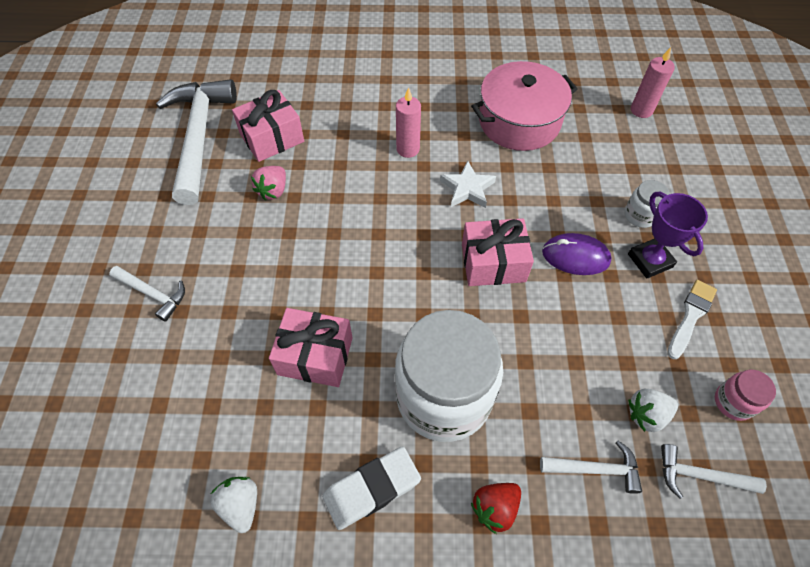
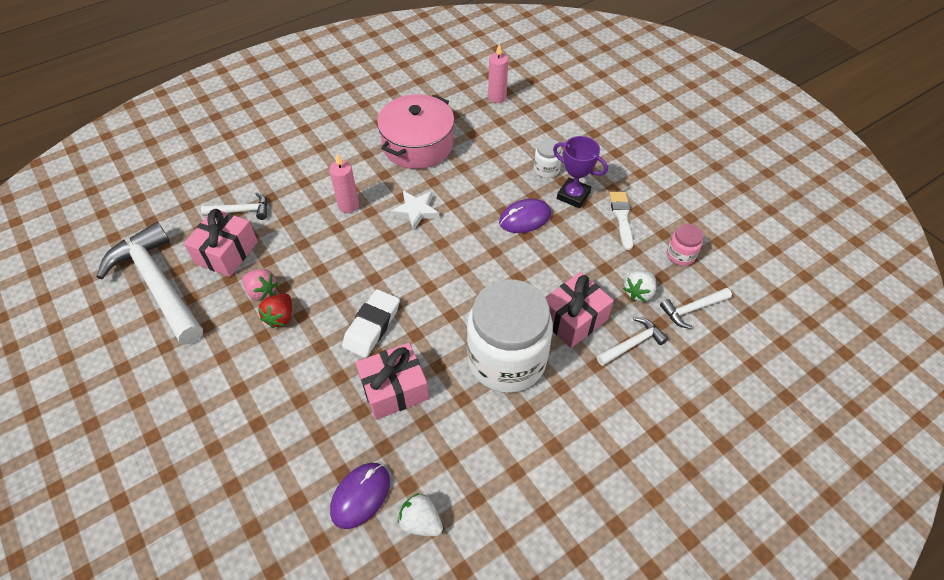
camera: 35 degrees left, 5 degrees down
white hammer [109,266,185,322] -> white hammer moved to [201,192,267,220]
pink strawberry [251,166,286,200] -> pink strawberry turned 45 degrees counterclockwise [242,269,278,301]
white eraser [322,446,421,530] -> white eraser moved to [342,289,400,358]
pink gift [462,218,534,286] -> pink gift moved to [545,272,614,348]
red strawberry [471,483,521,534] -> red strawberry moved to [258,293,292,328]
none -> purple mouse [330,463,390,529]

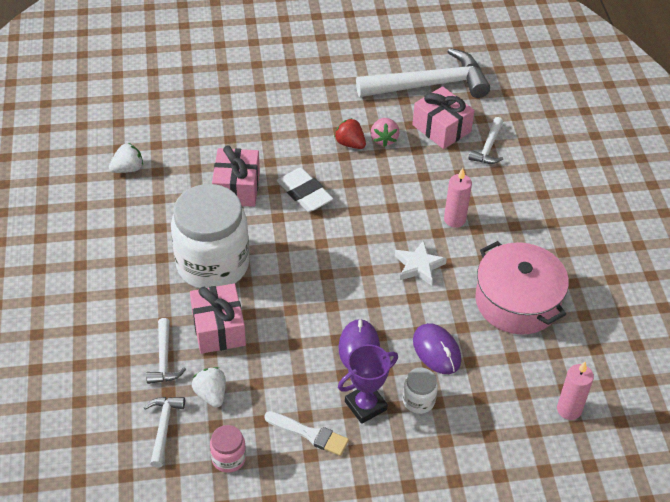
camera: 115 degrees right, 5 degrees down
pink strawberry [242,269,278,301] -> pink strawberry turned 60 degrees counterclockwise [371,118,399,147]
purple mouse [330,463,390,529] -> purple mouse moved to [413,323,461,374]

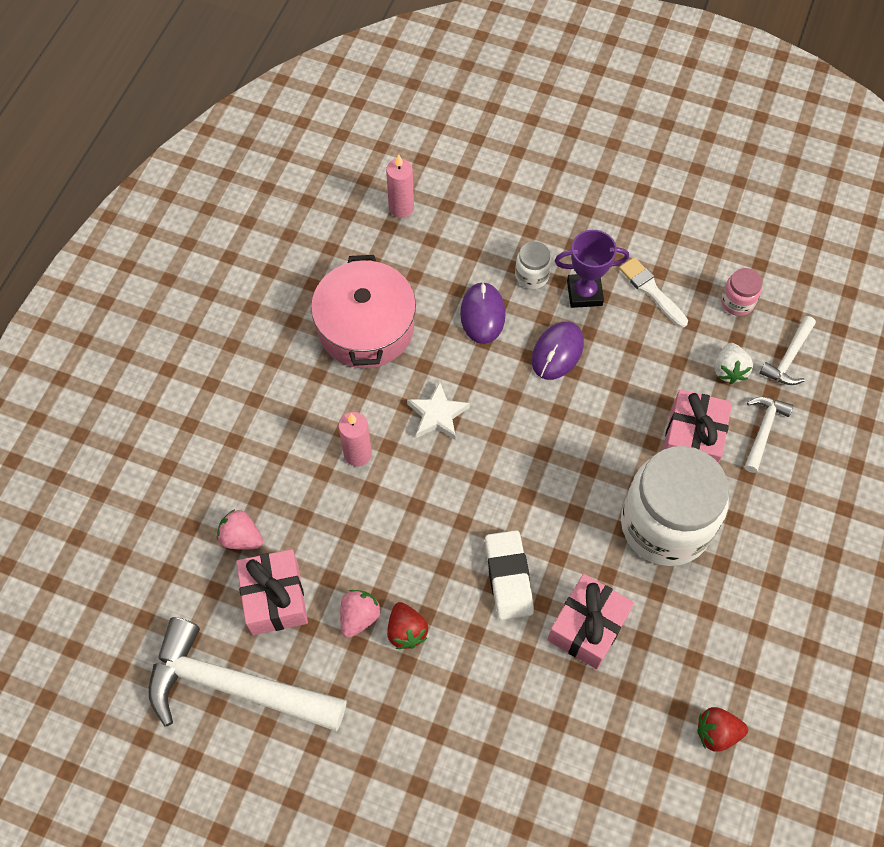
camera: 150 degrees left, 15 degrees up
white strawberry [109,143,143,173] -> red strawberry [697,707,748,752]
white hammer [468,117,503,164] -> pink strawberry [217,509,263,550]

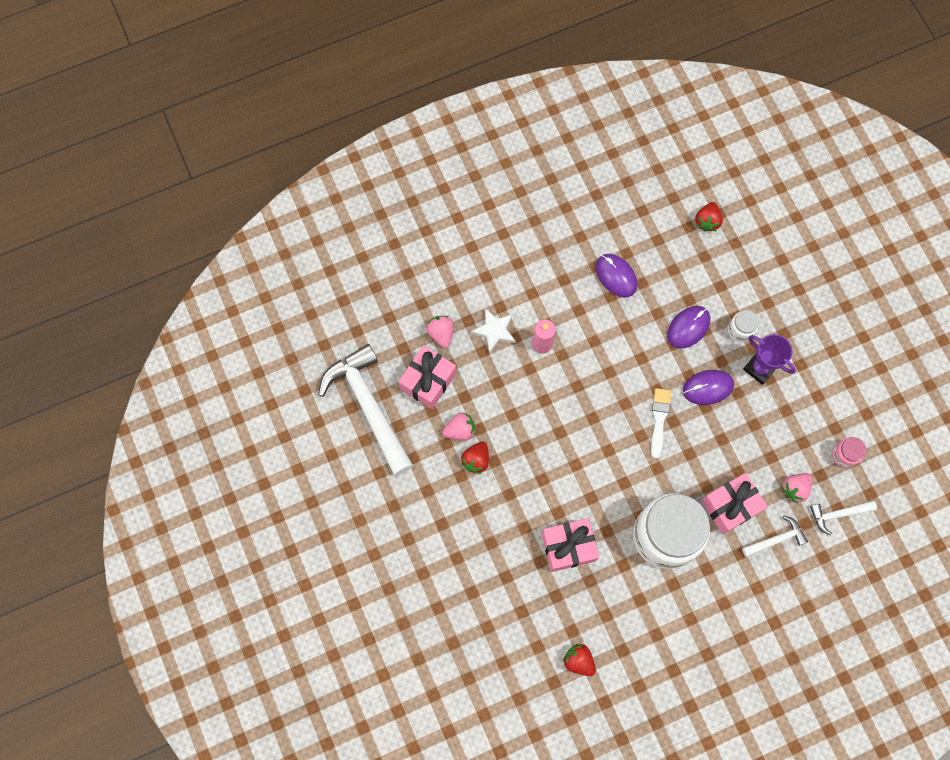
camera: 45 degrees right, 10 degrees up
pink pot [311,255,416,368] -> purple mouse [596,254,637,298]
pink candle [386,154,414,218] -> red strawberry [695,202,723,232]
white star [407,381,470,440] -> white star moved to [471,308,516,354]
white eraser [485,530,534,620] -> none
white brush [619,257,688,327] -> white brush moved to [651,388,671,459]
white strawberry [715,343,753,384] -> pink strawberry [781,473,813,504]

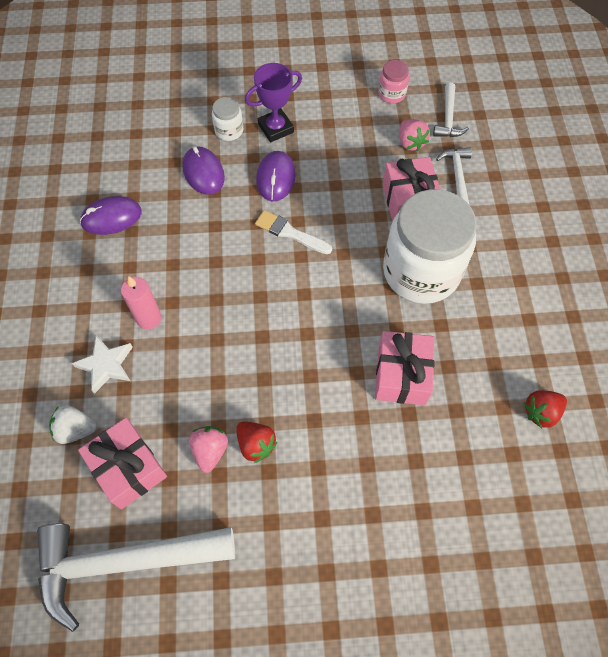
camera: 70 degrees left, 10 degrees down
pink strawberry [426,316,453,348] -> white strawberry [49,405,97,444]
red strawberry [695,202,723,232] -> none

